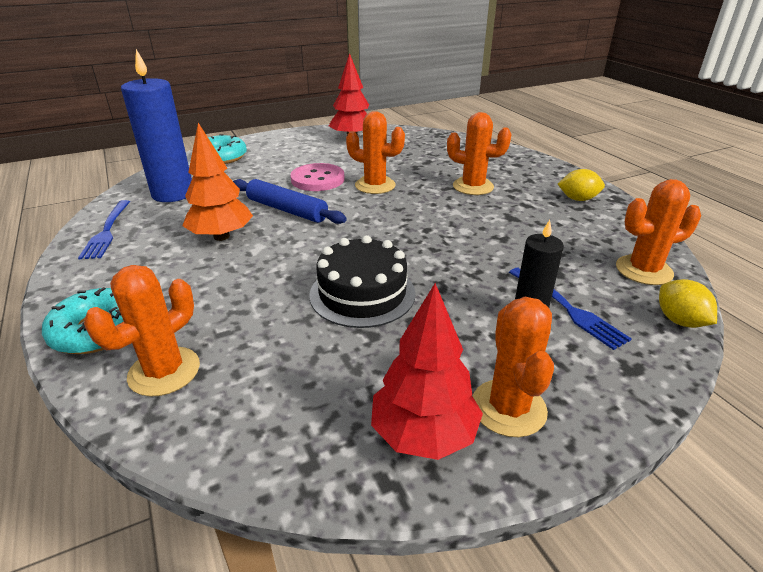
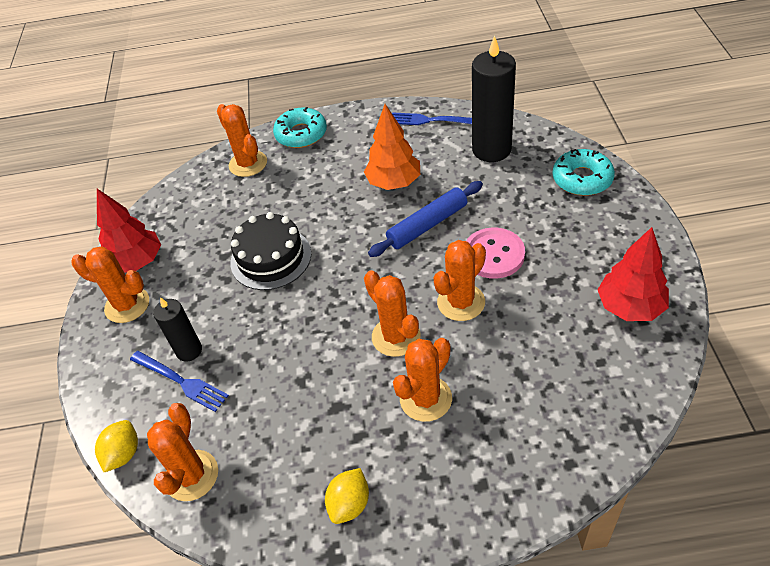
camera: 115 degrees right, 15 degrees up
blue candle [121,49,192,202] -> black candle [472,35,516,162]
blue fork [509,268,632,350] -> blue fork turned 135 degrees counterclockwise [130,351,229,412]
yellow lemon [659,279,717,328] -> yellow lemon turned 75 degrees counterclockwise [95,420,138,472]
none -> orange cactus [364,270,421,357]

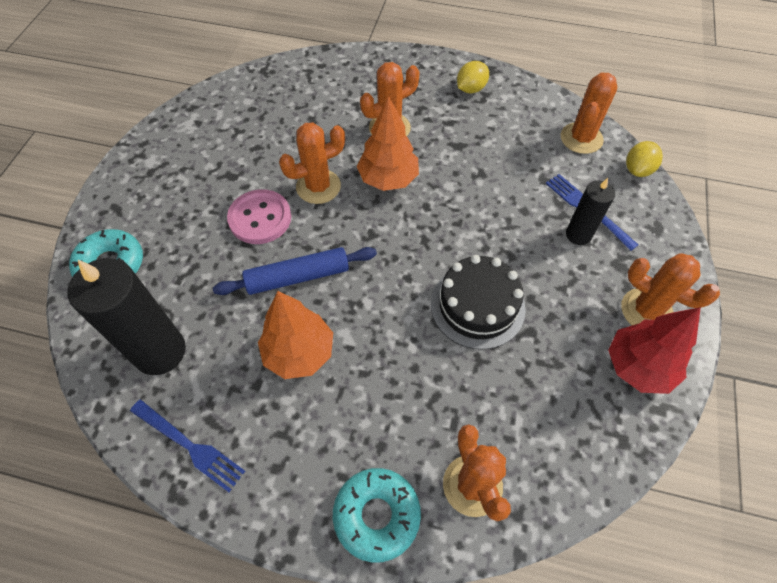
camera: 165 degrees left, 10 degrees up
orange cactus [364,270,421,357] -> orange tree [357,95,419,191]
red tree [597,227,669,321] -> none

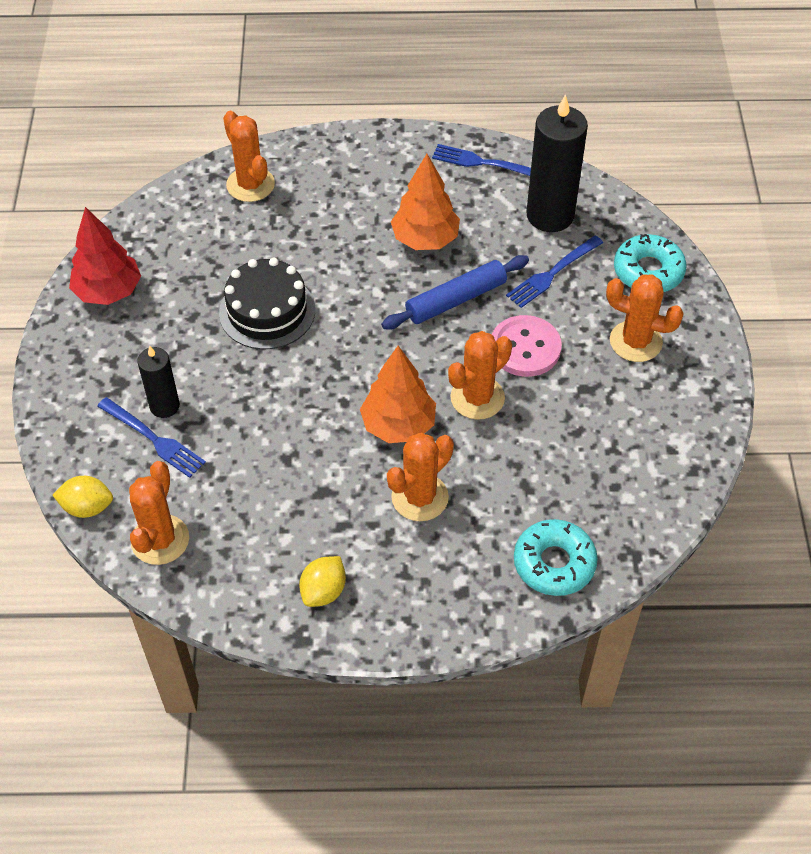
camera: 165 degrees right, 5 degrees down
turquoise donut [333,468,421,563] -> turquoise donut moved to [514,519,598,596]
orange cactus [621,254,720,325] -> orange cactus moved to [606,274,684,362]
yellow lemon [626,141,663,177] -> yellow lemon turned 75 degrees clockwise [53,476,113,518]
none -> blue fork [506,236,603,308]

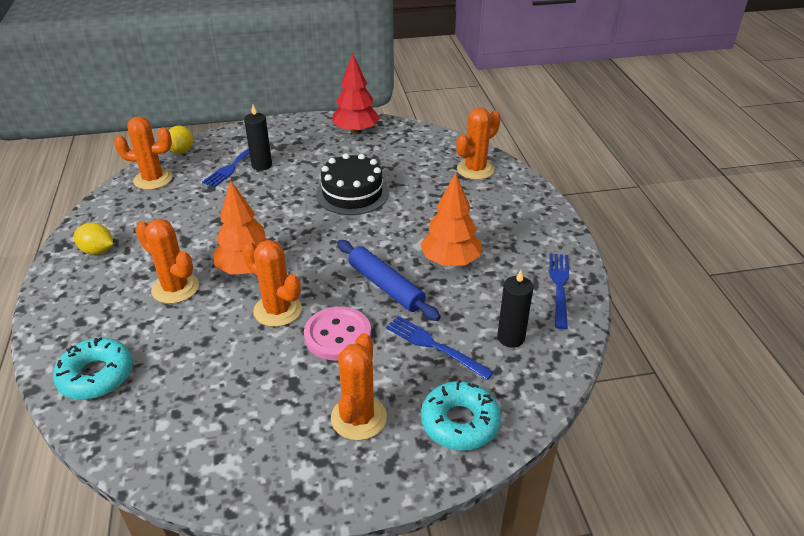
camera: 80 degrees right, 15 degrees down
black candle [526,94,588,232] -> black candle [497,270,533,348], size x0.57

